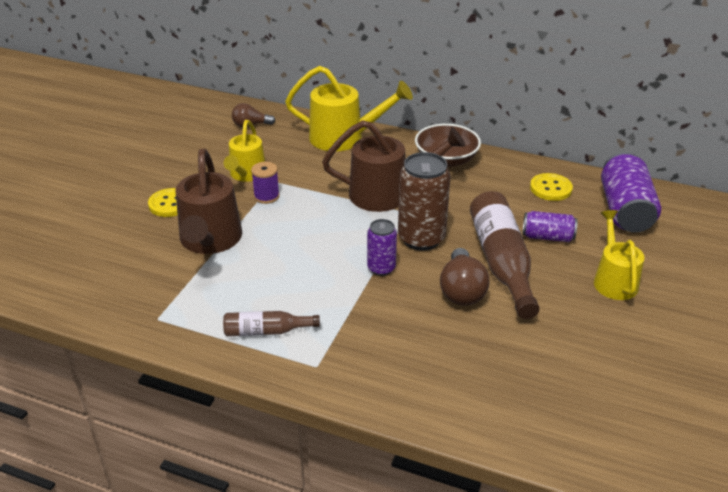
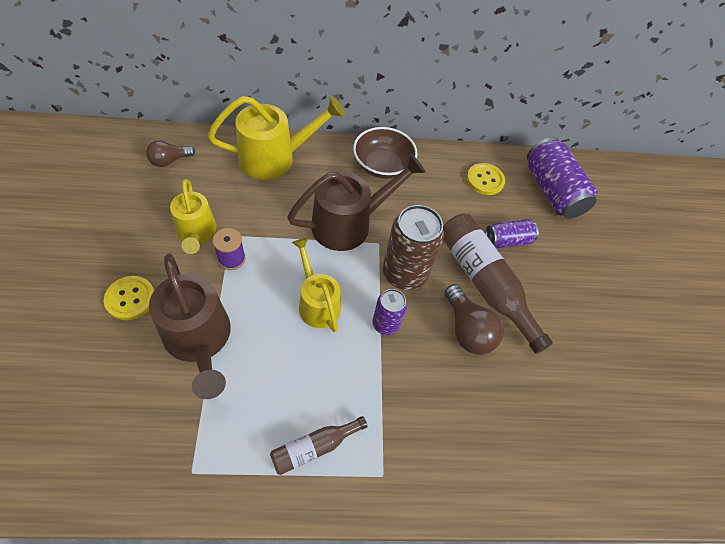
camera: 30 degrees left, 20 degrees up
yellow watering can [594,210,644,300] -> yellow watering can moved to [292,238,341,332]

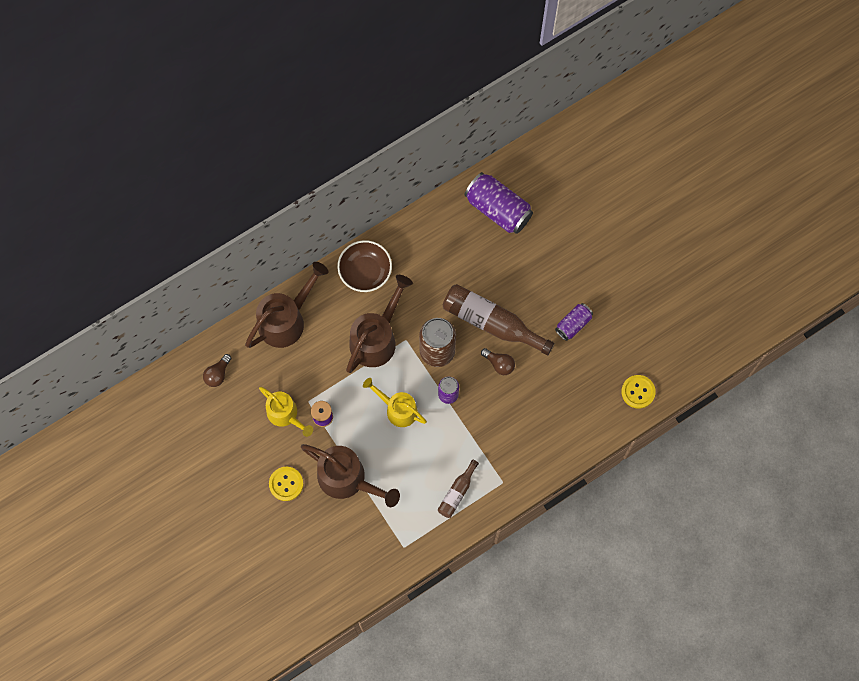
camera: 25 degrees left, 15 degrees up
yellow watering can [208,96,345,180] -> brown watering can [245,262,329,348]
brown light bulb [445,284,503,354] -> brown light bulb [481,348,515,375], size x0.65
yellow button [467,163,505,195] -> yellow button moved to [621,375,656,408]
purple can [485,219,539,248] -> purple can moved to [555,303,593,341]

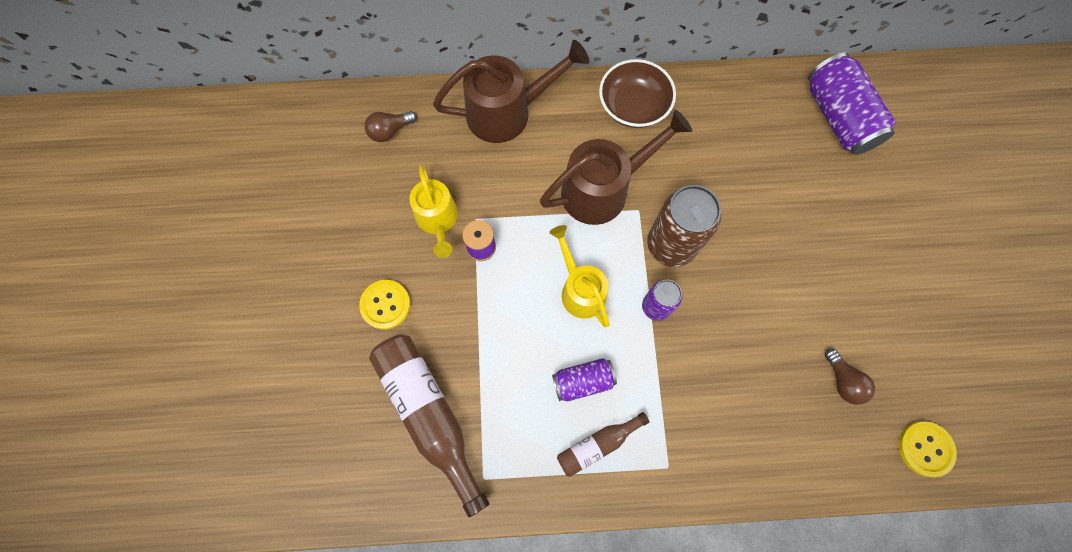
camera: 30 degrees right, 0 degrees up
brown watering can [301,444,400,507] -> none
brown bottle [443,284,554,356] -> brown bottle moved to [369,334,489,517]
brown light bulb [481,348,515,375] -> brown light bulb moved to [825,349,875,405]
purple can [555,303,593,341] -> purple can moved to [552,358,617,401]

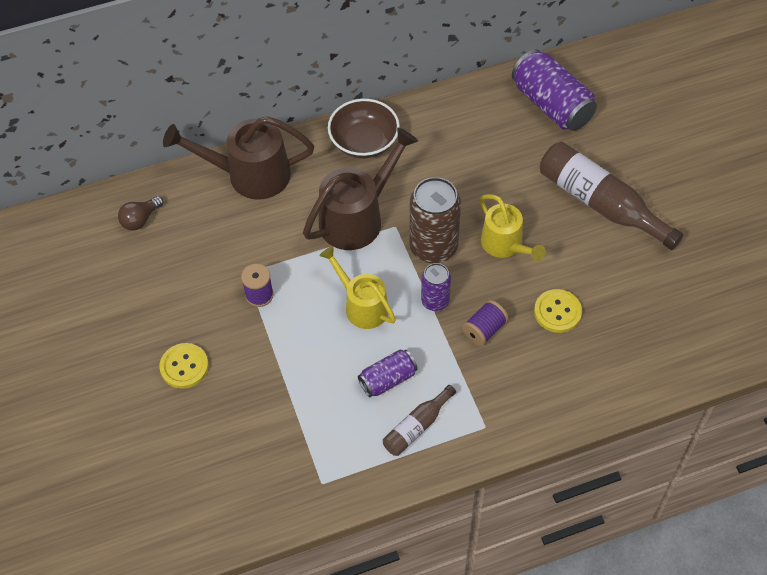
camera: 15 degrees left, 15 degrees down
brown bottle [369,334,489,517] -> brown bottle moved to [540,142,683,250]
yellow watering can [409,164,458,258] -> yellow watering can moved to [479,194,546,262]
brown watering can [433,40,589,143] -> brown watering can turned 150 degrees counterclockwise [163,116,314,200]
brown light bulb [825,349,875,405] -> none
yellow button [899,422,957,477] -> yellow button moved to [534,289,582,333]
none -> purple spool [462,300,509,346]

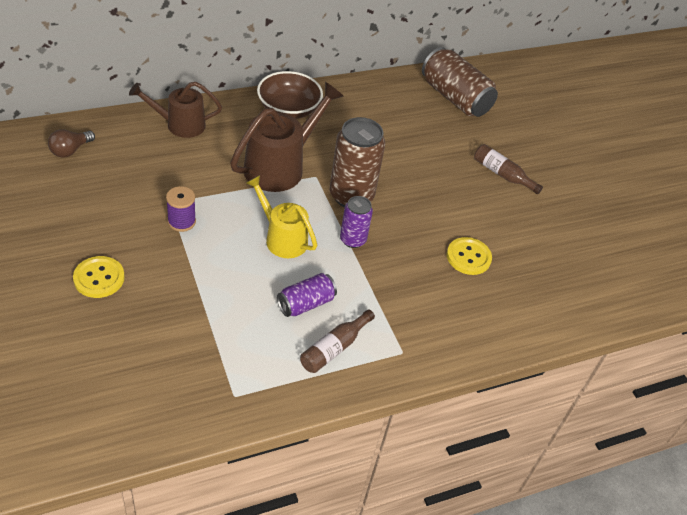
camera: 10 degrees left, 10 degrees down
brown watering can [163,116,314,200] -> brown watering can [129,82,222,138], size x0.66
purple spool [462,300,509,346] -> none
yellow watering can [479,194,546,262] -> none
purple can [512,49,597,131] -> brown can [422,47,498,117]
brown bottle [540,142,683,250] -> brown bottle [474,144,543,194], size x0.53

